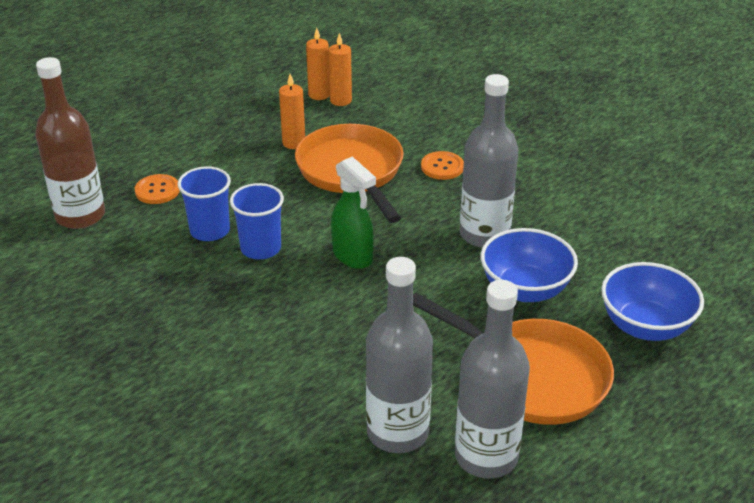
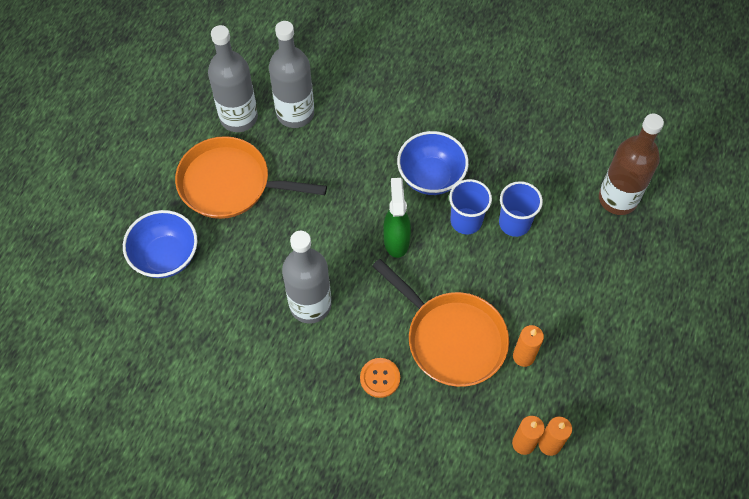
camera: 155 degrees right, 25 degrees up
orange button [135,174,180,204] -> none
green spray bottle [331,157,376,269] -> green spray bottle turned 60 degrees clockwise [383,178,411,258]
blue bowl [481,228,578,302] -> blue bowl moved to [397,131,469,195]

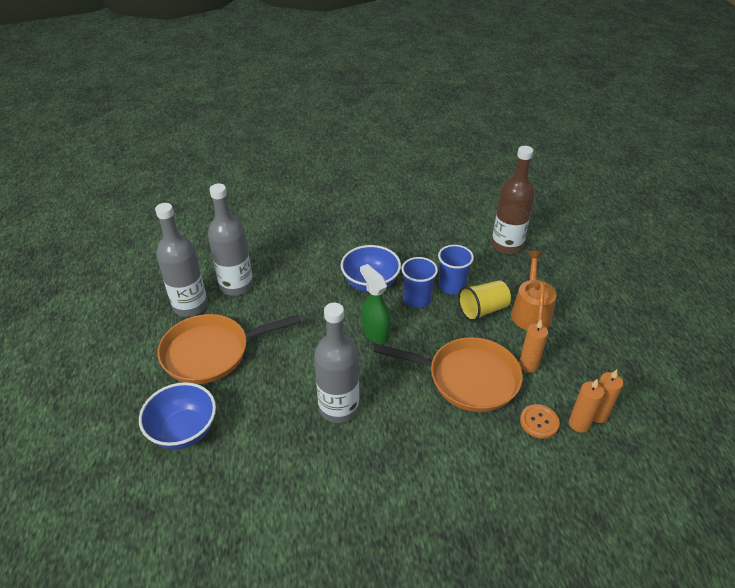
camera: 30 degrees left, 20 degrees down
orange button [360,358,400,398] -> orange button moved to [520,404,559,438]
none -> yellow cup [458,281,511,321]
none -> orange watering can [511,251,556,330]

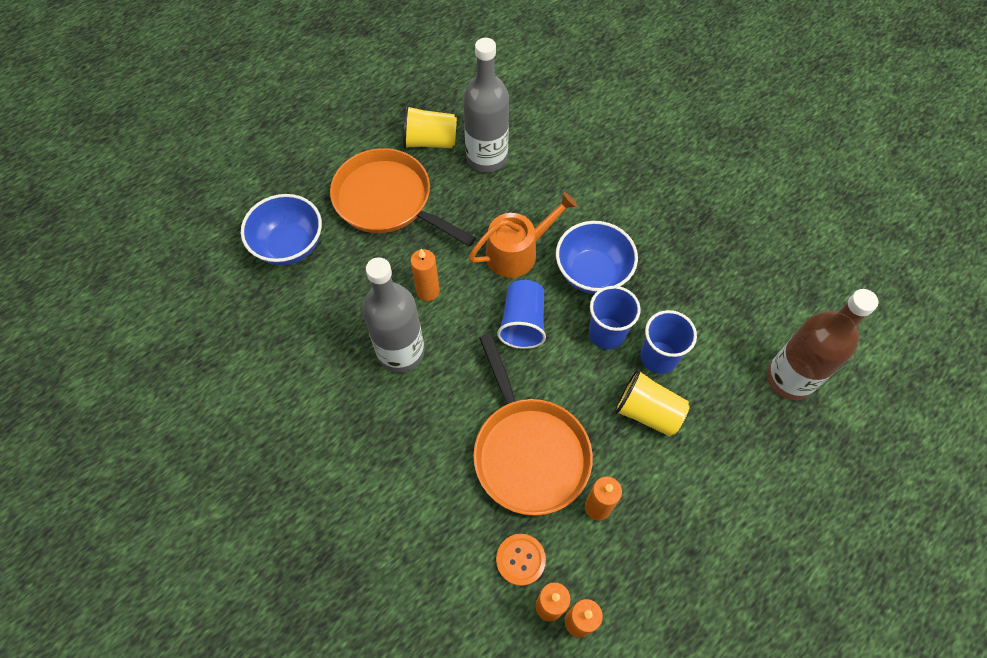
camera: 55 degrees right, 20 degrees up
grey bottle [155,203,208,317] -> yellow cup [403,105,457,149]
green spray bottle [360,264,391,344] -> blue cup [497,280,546,349]
orange watering can [511,251,556,330] -> orange watering can moved to [469,192,577,278]
none -> orange candle [410,249,440,301]

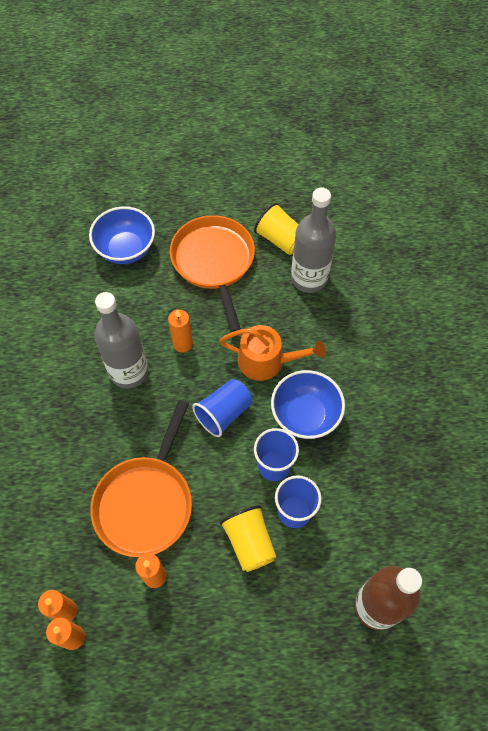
camera: 40 degrees right, 0 degrees up
orange button [496,534,546,586] -> none

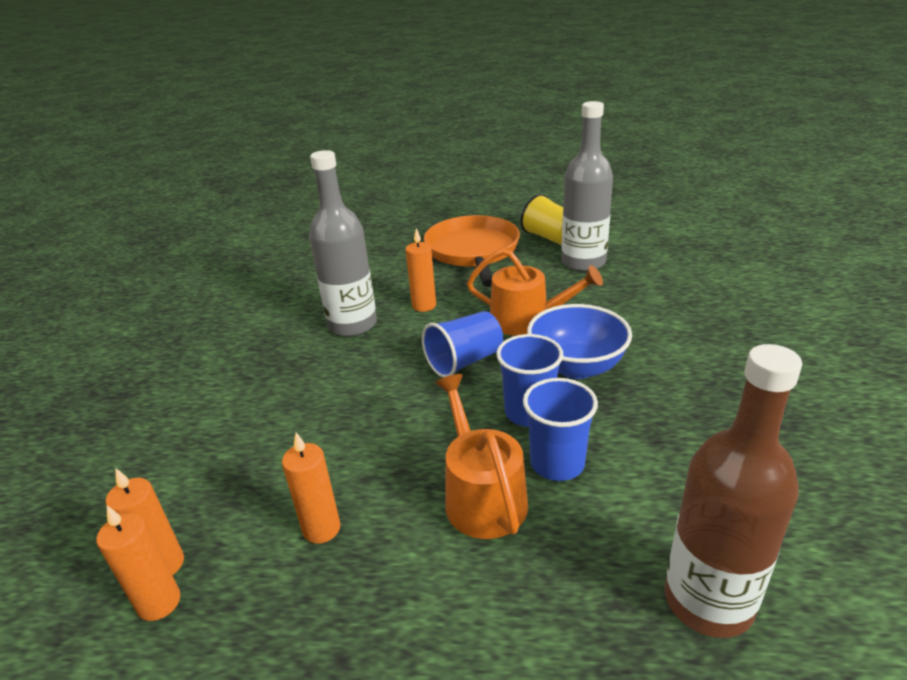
camera: 10 degrees right, 30 degrees down
blue bowl [89,207,155,264] -> none
orange pan [90,400,192,557] -> none
yellow cup [220,505,276,572] -> orange watering can [435,374,528,539]

